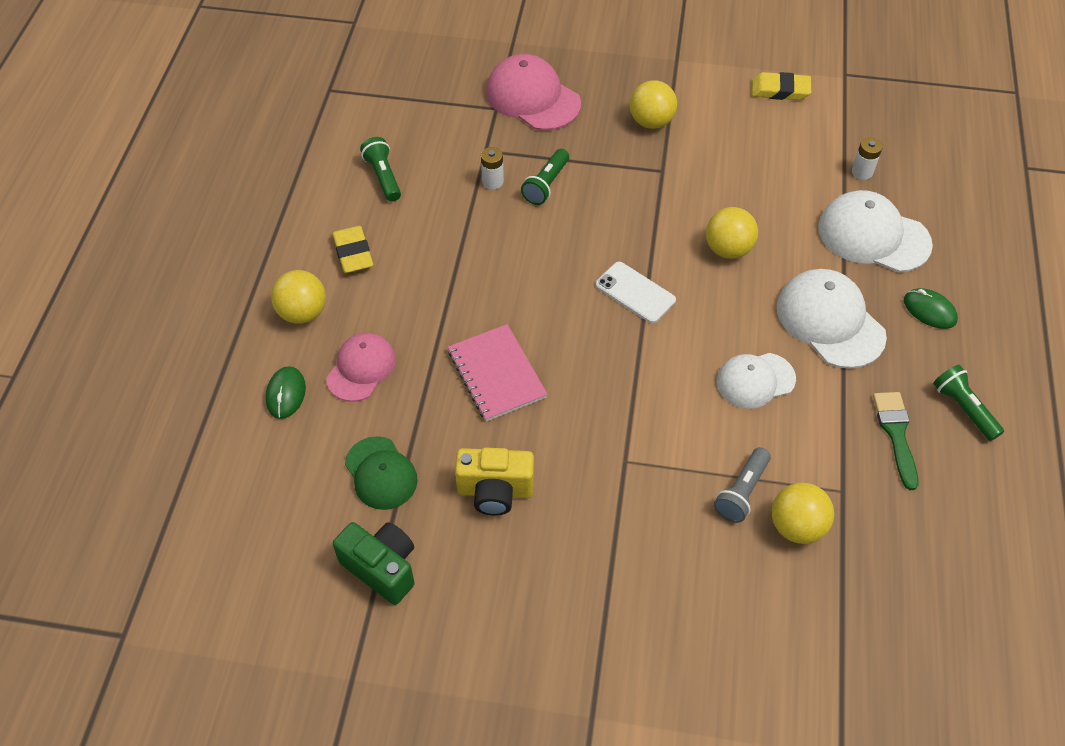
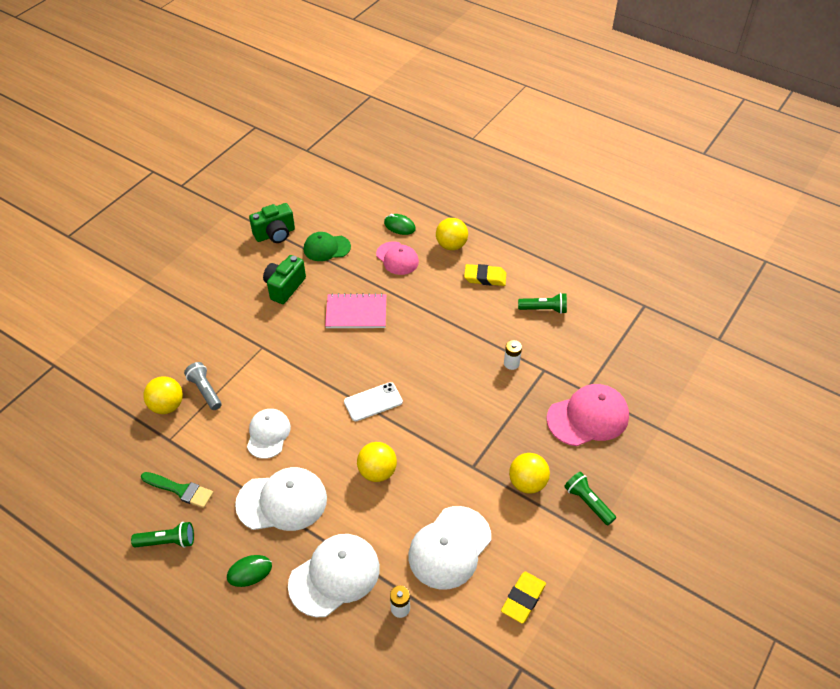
camera: 115 degrees right, 5 degrees down
yellow camera [455,448,534,516] -> green camera [263,255,306,304]
green flashlight [521,149,569,205] -> green flashlight moved to [564,472,616,525]
none -> white cap [408,506,491,589]

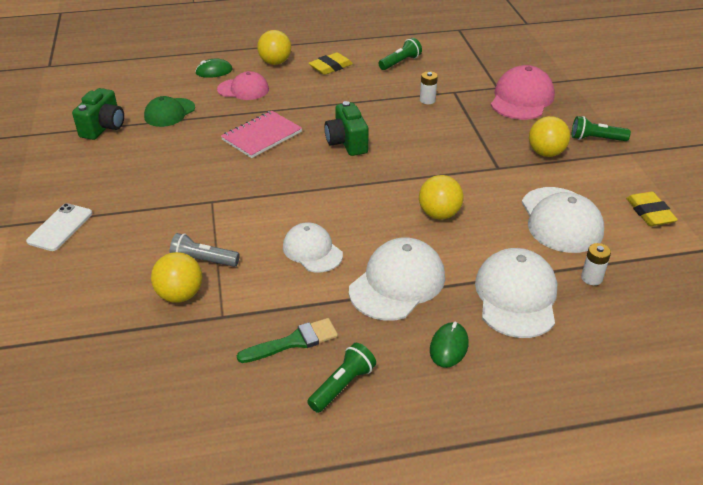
camera: 45 degrees left, 10 degrees down
green camera [263,255,306,304] -> green camera moved to [324,101,369,156]
white phone [344,382,403,421] -> white phone moved to [26,203,92,251]

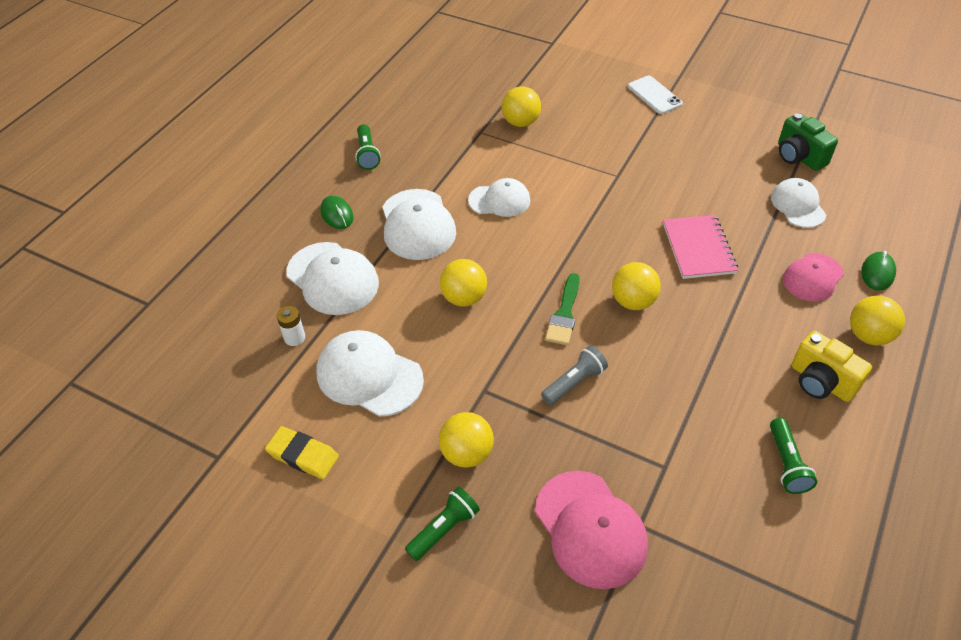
camera: 130 degrees right, 10 degrees up
green cap [144,96,195,127] -> white cap [771,178,826,228]
grey flashlight [169,233,240,267] -> grey flashlight moved to [541,346,608,405]
green brush [237,318,338,363] -> green brush moved to [545,273,580,345]
yellow eraser [309,52,353,75] -> yellow camera [791,331,872,402]
green camera [324,101,369,156] -> yellow ball [612,262,661,310]
white battery [420,71,438,104] -> none

